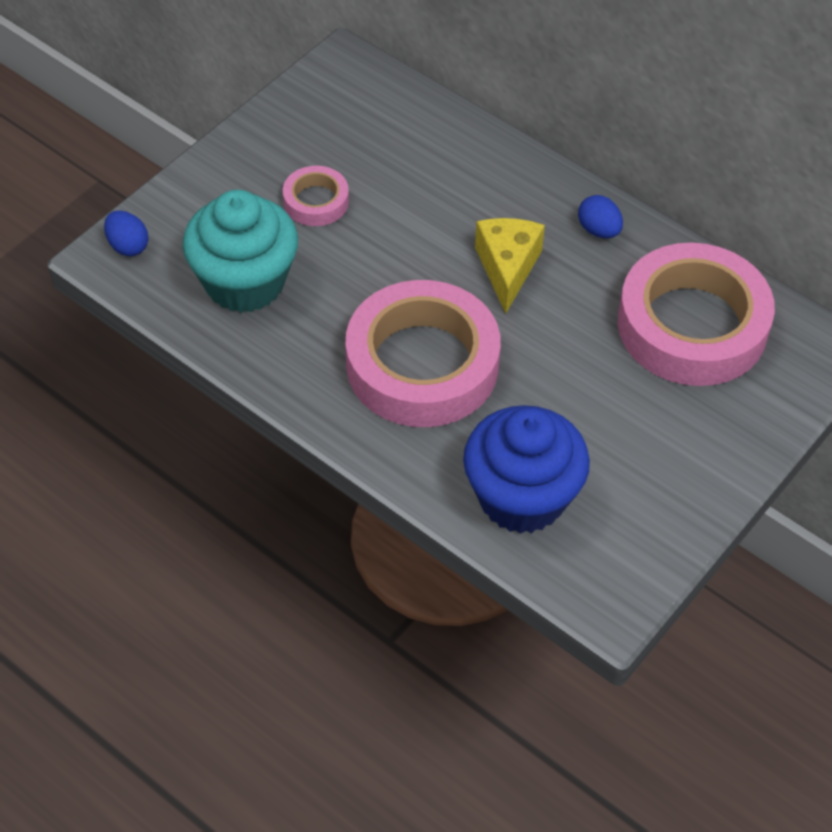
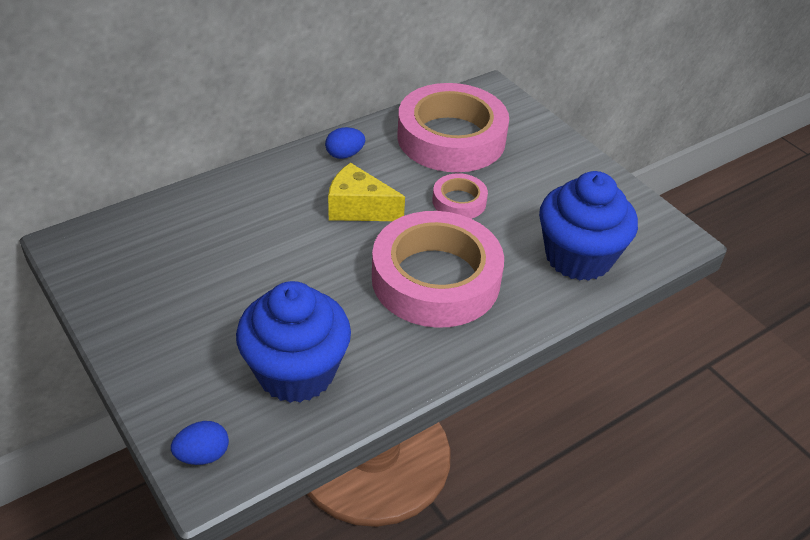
camera: 75 degrees left, 10 degrees down
turquoise cupcake [183,190,298,313] -> blue cupcake [236,281,351,403]
pink tape [283,166,349,226] -> pink tape moved to [432,173,488,219]

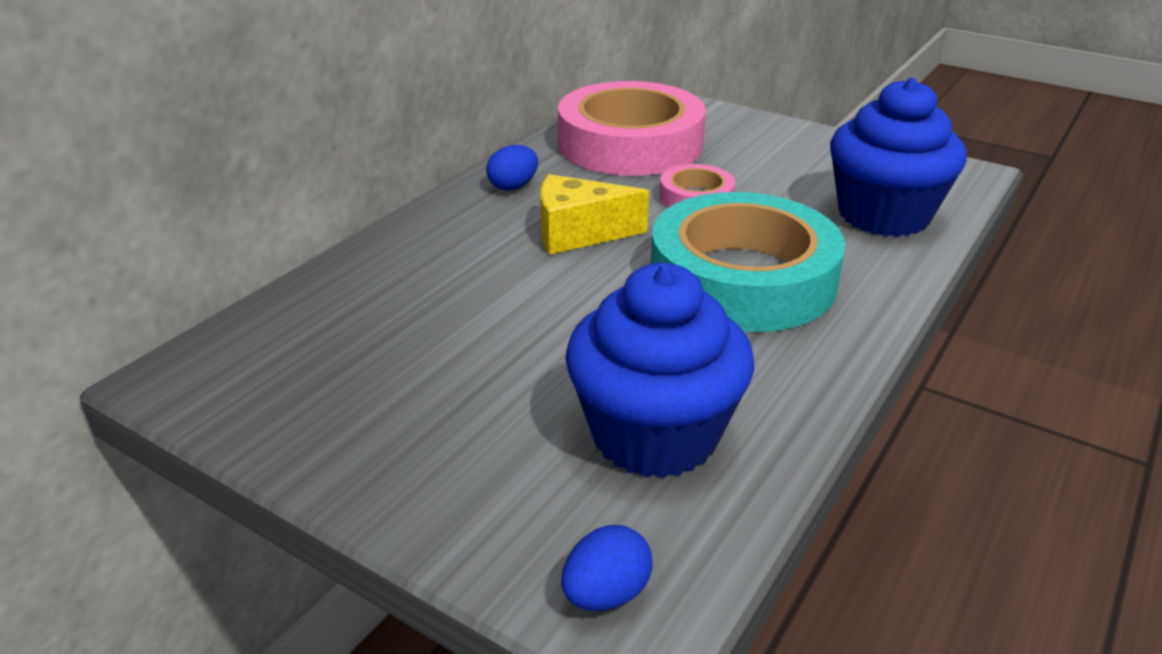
camera: 20 degrees left, 10 degrees down
pink tape [372,211,504,328] -> turquoise tape [651,192,845,332]

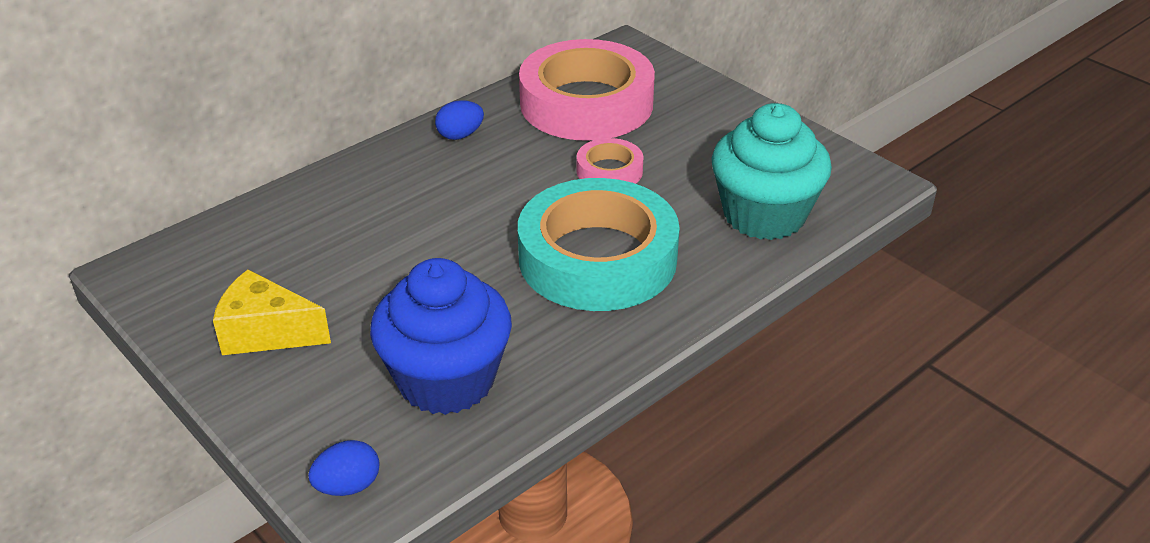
camera: 15 degrees right, 5 degrees up
yellow cheese [540,174,649,254] -> yellow cheese moved to [213,269,331,355]
blue cupcake [830,78,967,237] -> turquoise cupcake [711,103,832,240]

